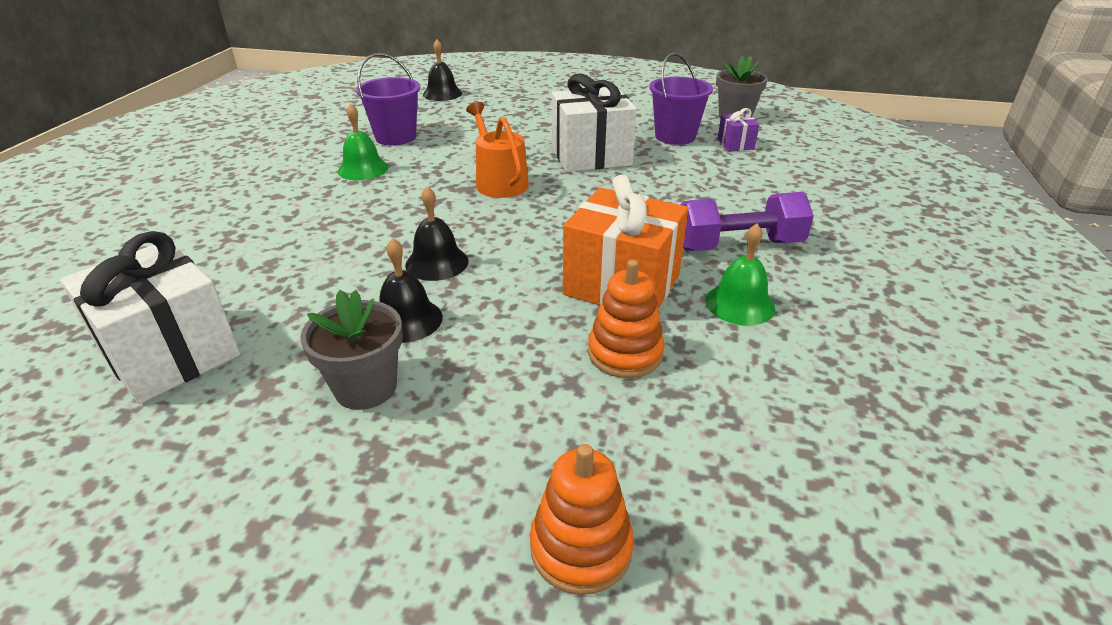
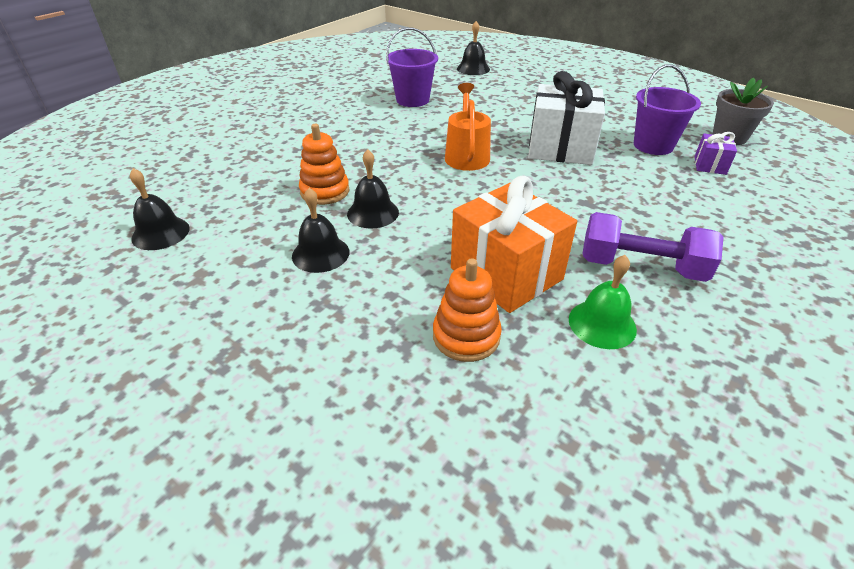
camera: 25 degrees right, 5 degrees up
white gift [60,231,240,404] -> black bell [130,168,190,250]
grey flower pot [300,290,403,410] -> none
green bell [338,103,388,180] -> none
orange stacking toy [530,444,634,595] -> orange stacking toy moved to [299,124,349,205]

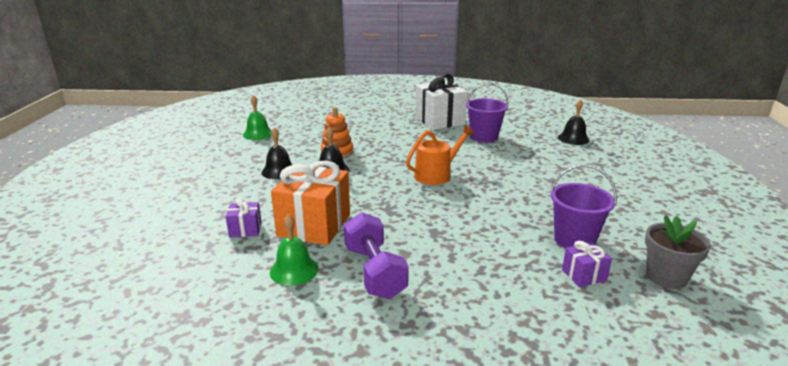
camera: 55 degrees right, 15 degrees down
black bell [130,168,190,250] -> green bell [243,95,272,140]
orange stacking toy [433,258,502,362] -> purple gift [226,198,262,238]
white gift [528,71,605,165] -> white gift moved to [415,73,467,130]

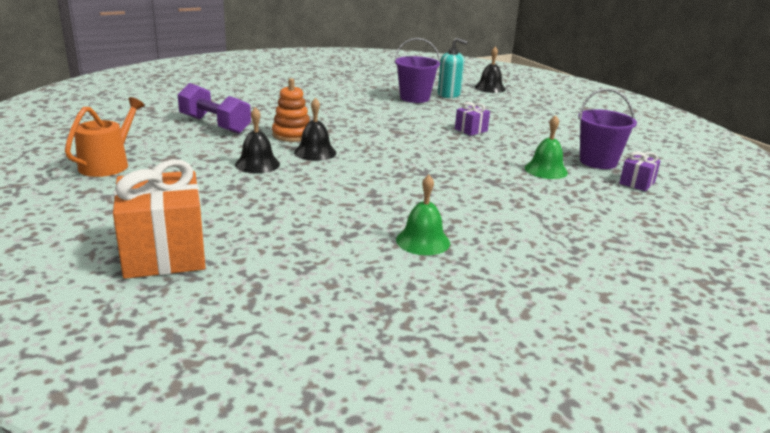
camera: 35 degrees left, 0 degrees up
purple gift [226,198,262,238] -> purple gift moved to [455,102,490,136]
green bell [243,95,272,140] -> green bell moved to [525,115,568,179]
orange gift [271,161,350,245] -> orange gift moved to [113,159,206,279]
purple dumbbell [344,212,409,299] -> purple dumbbell moved to [178,83,251,134]
orange watering can [406,125,474,185] -> orange watering can moved to [65,97,145,177]
white gift [415,73,467,130] -> none
grey flower pot [645,215,711,289] -> none
none -> turquoise soap dispenser [438,38,468,98]

